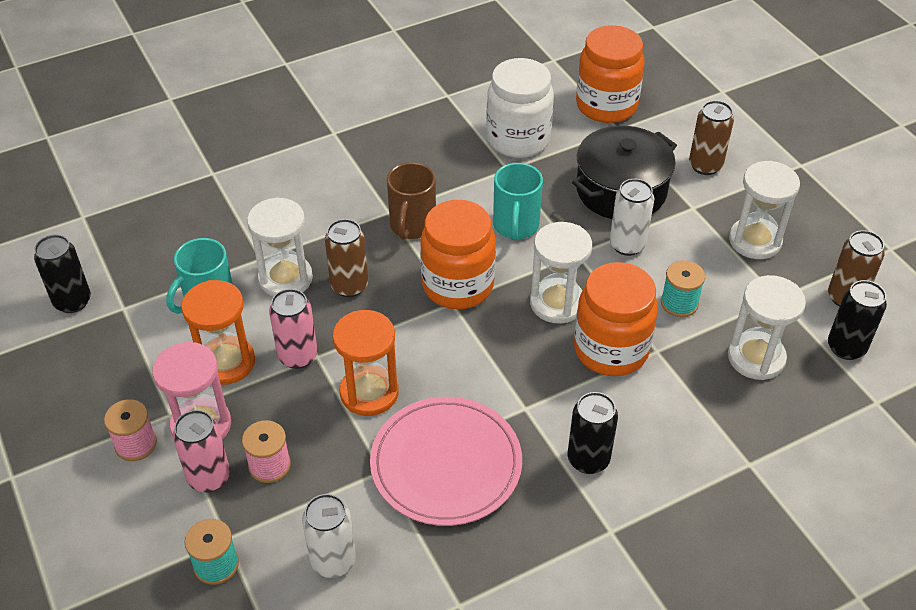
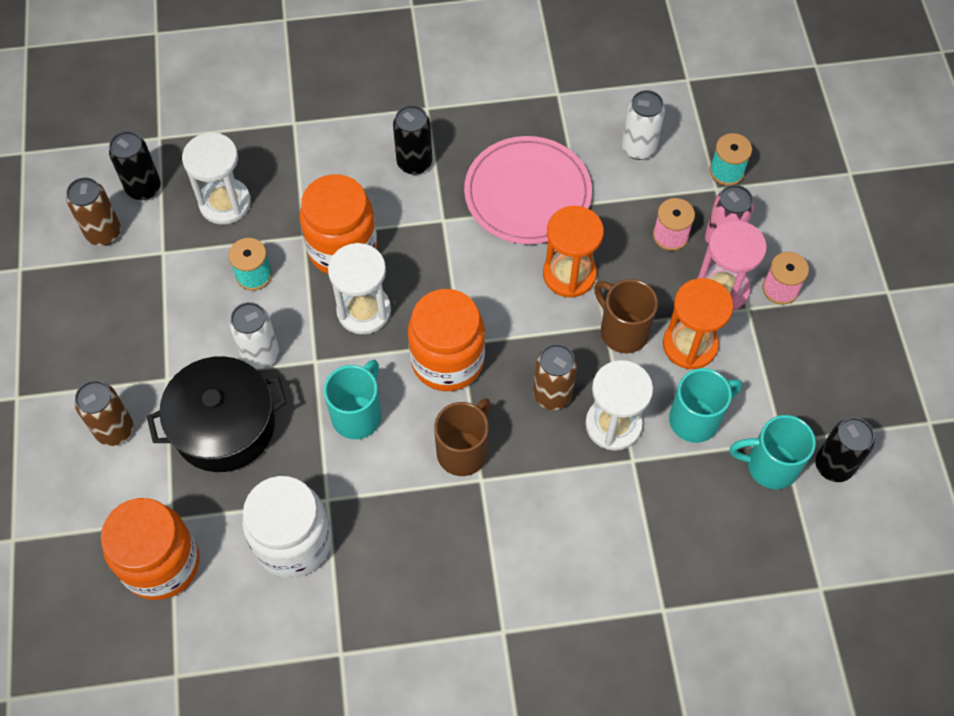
camera: 160 degrees left, 15 degrees up
pink can [269,289,317,369] -> brown mug [594,279,658,353]
white hourglass [729,161,800,259] -> none
none -> turquoise mug [730,415,816,489]

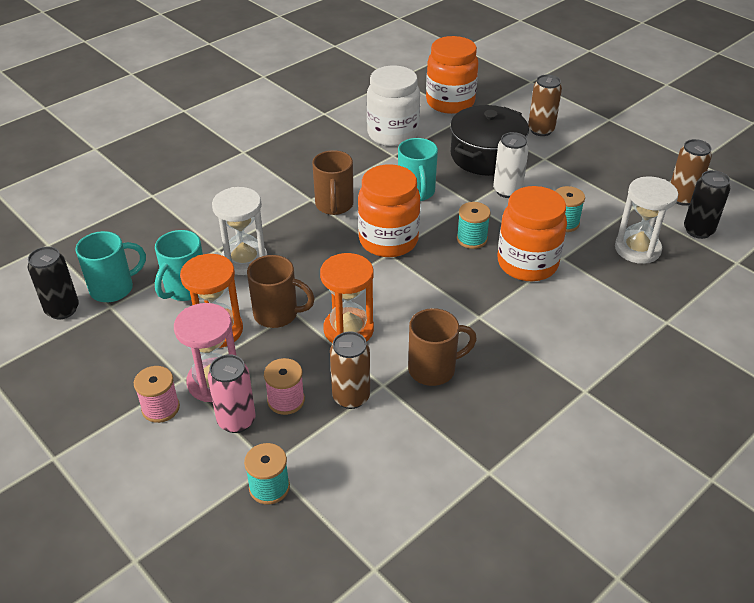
camera: 145 degrees right, 20 degrees down
white hourglass [328,243,391,335] -> turquoise spool [457,202,491,249]
black can [393,105,432,175] -> none
pink plate [464,136,592,244] -> brown mug [408,308,477,386]
brown can [533,344,577,410] -> brown can moved to [330,331,370,409]
white can [622,90,665,160] -> none

